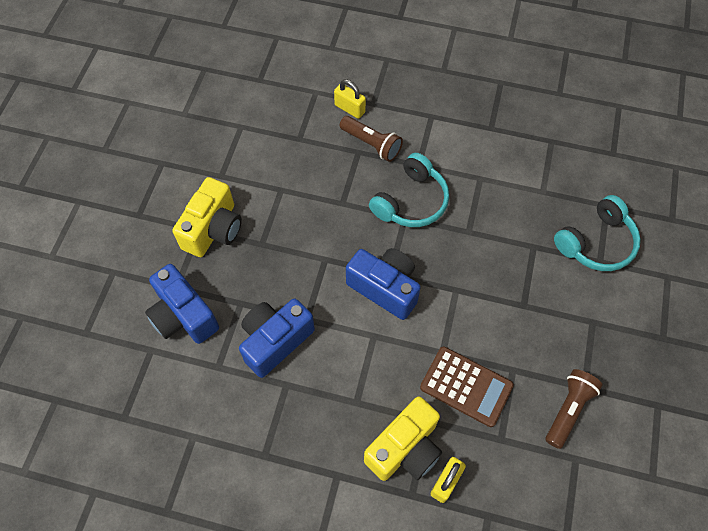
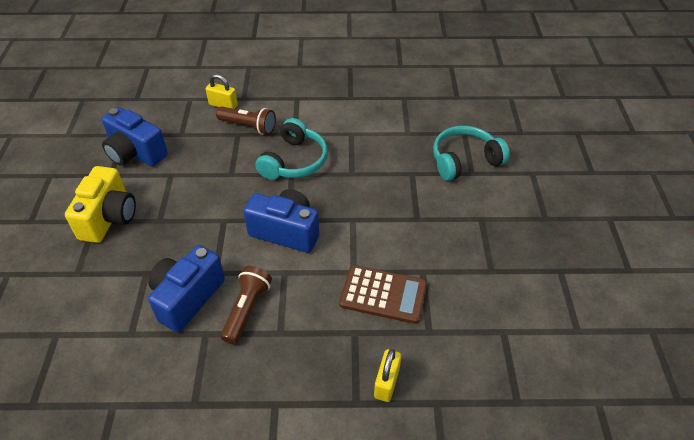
camera: 15 degrees left, 15 degrees down
blue camera [145,264,219,344] -> blue camera moved to [102,107,168,166]
yellow camera [364,397,442,481] -> none
brown flashlight [545,369,603,449] -> brown flashlight moved to [221,266,272,344]
turquoise headphones [554,195,641,271] -> turquoise headphones turned 150 degrees counterclockwise [433,126,510,181]

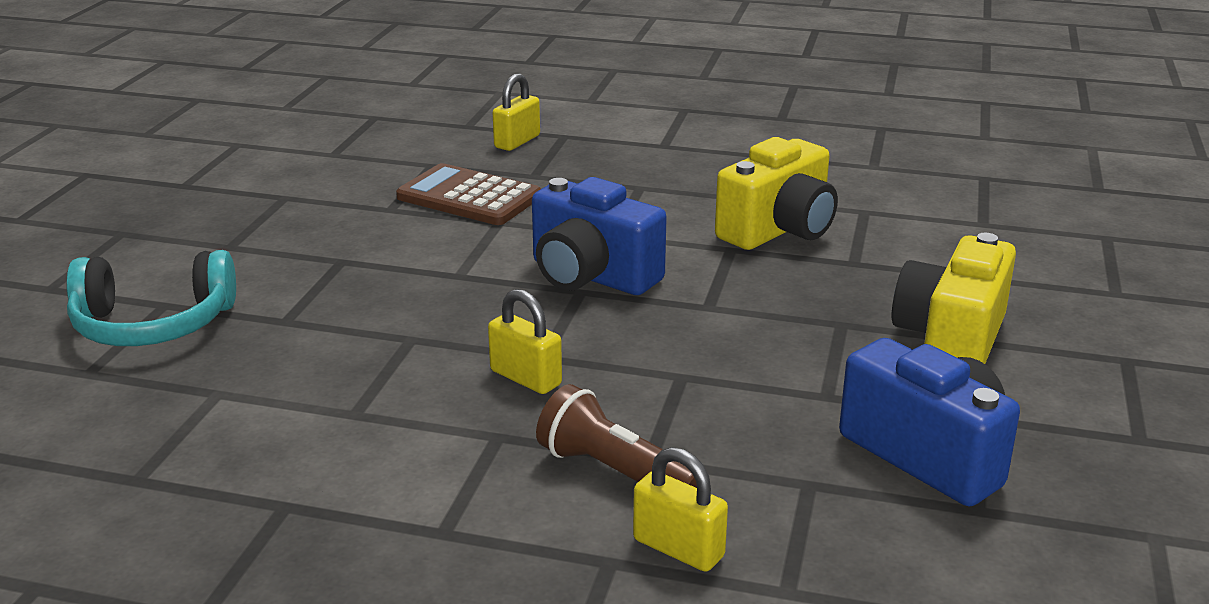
camera: 165 degrees left, 20 degrees down
blue camera [148,245,225,332] -> yellow camera [715,137,838,250]
brown flashlight [221,266,272,344] -> none
turquoise headphones [255,118,328,180] -> yellow padlock [488,289,562,394]

